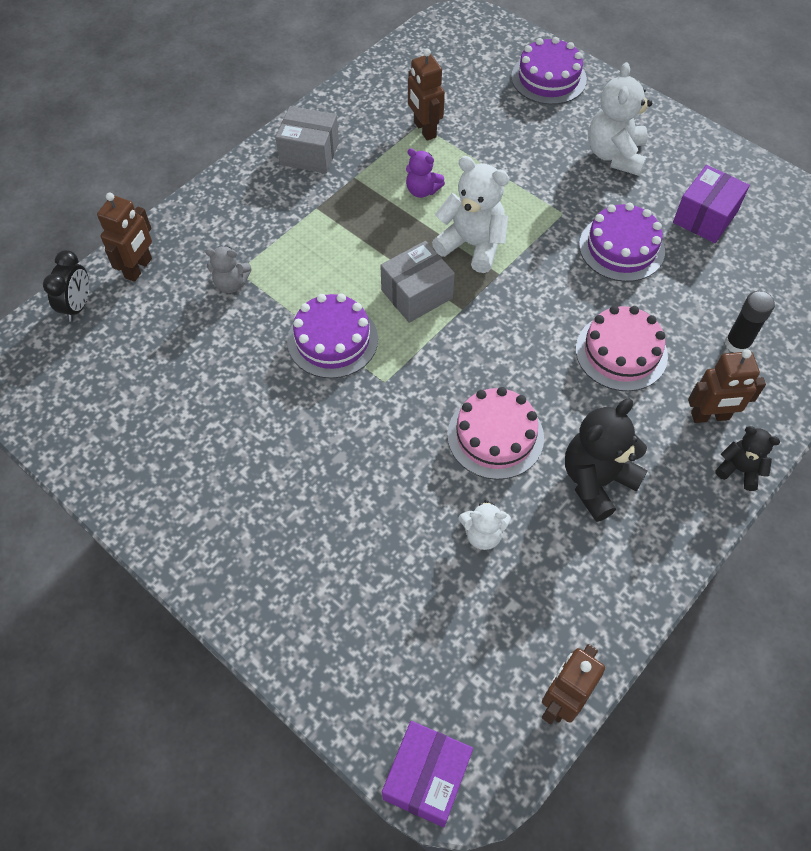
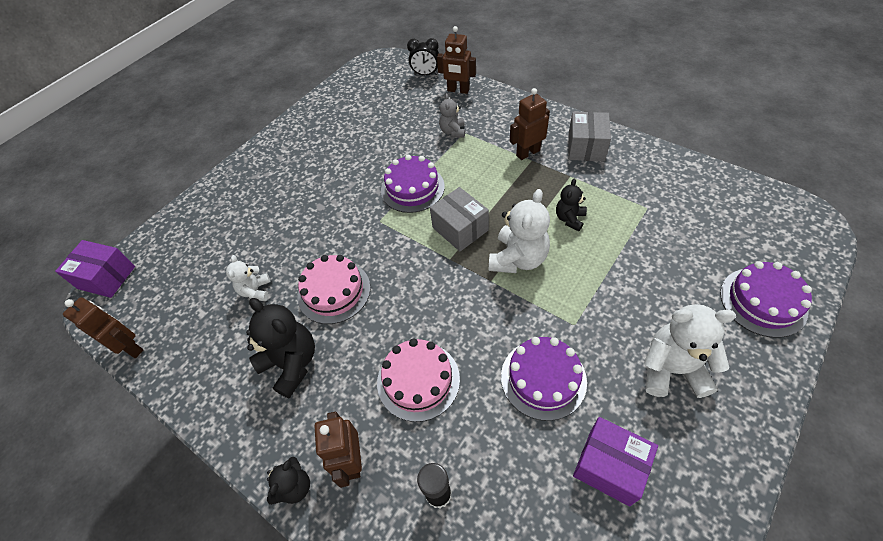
camera: 90 degrees right, 5 degrees down
purple teddy bear [406,148,445,198] -> black teddy bear [556,179,587,231]
brown robot [408,48,445,141] -> brown robot moved to [510,88,550,160]

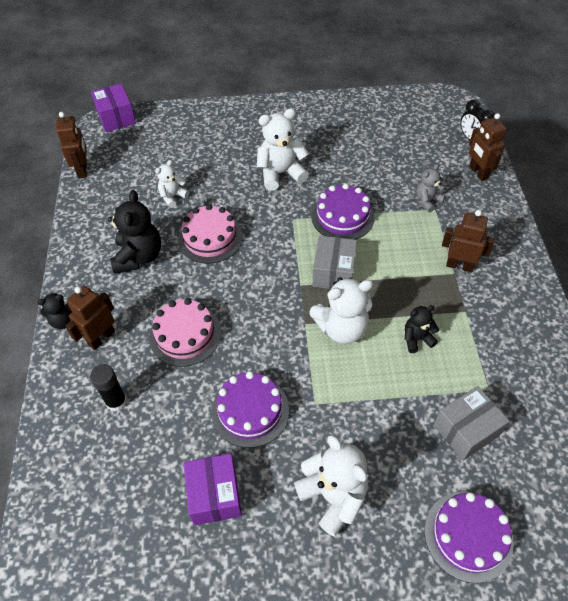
camera: 45 degrees right, 0 degrees up
grey box [568,112,611,161] -> grey box moved to [434,386,510,461]
none -> white teddy bear [257,108,309,191]

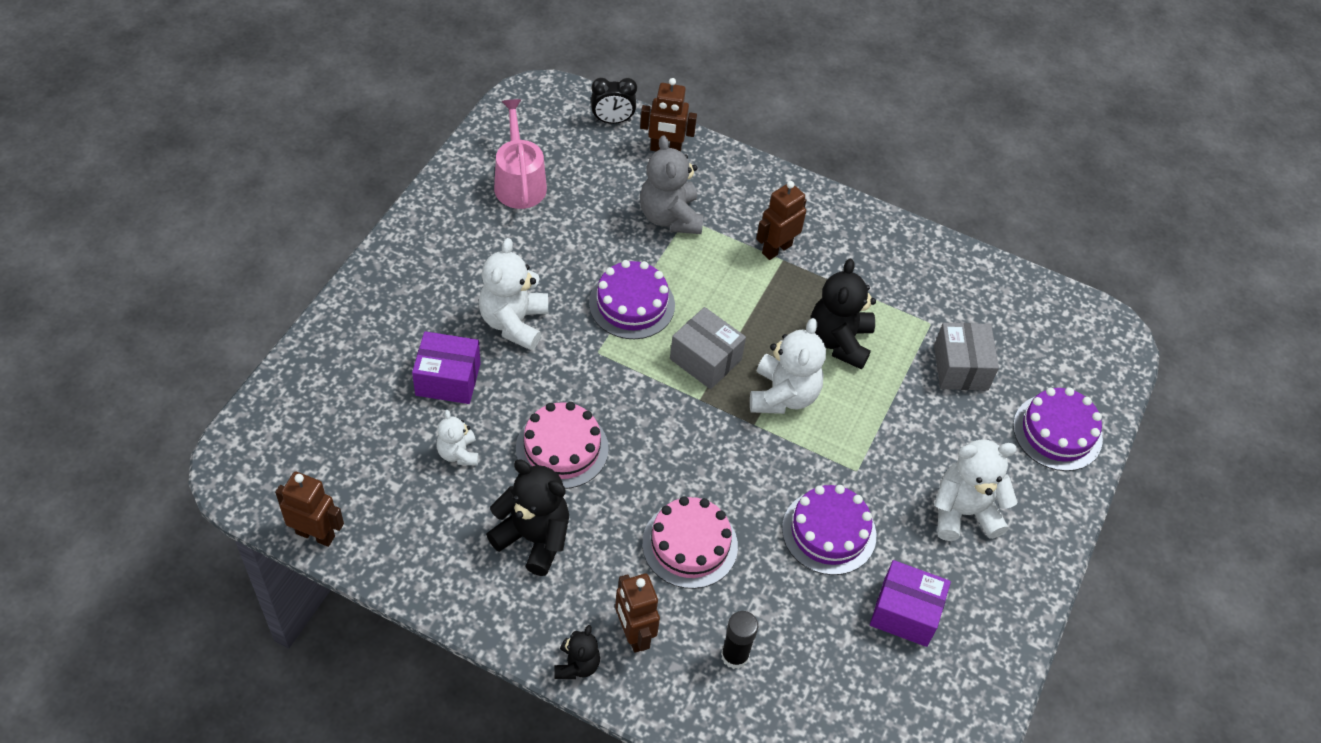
camera: 65 degrees left, 0 degrees up
purple box [91,83,136,132] -> purple box moved to [412,331,481,404]
black teddy bear [405,305,439,353] -> black teddy bear [811,259,876,370], size x1.76
grey teddy bear [416,164,446,212] -> grey teddy bear [640,135,703,234], size x1.76
none -> pink watering can [494,99,547,209]

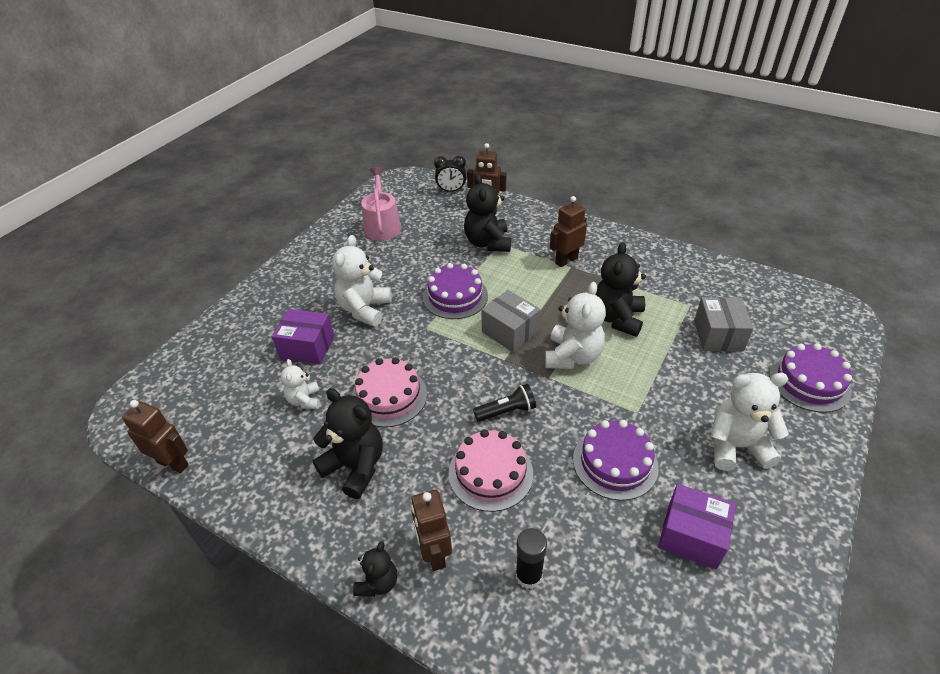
camera: 10 degrees right, 10 degrees down
grey teddy bear [640,135,703,234] -> black teddy bear [464,174,511,252]
none -> black flashlight [473,384,536,422]

